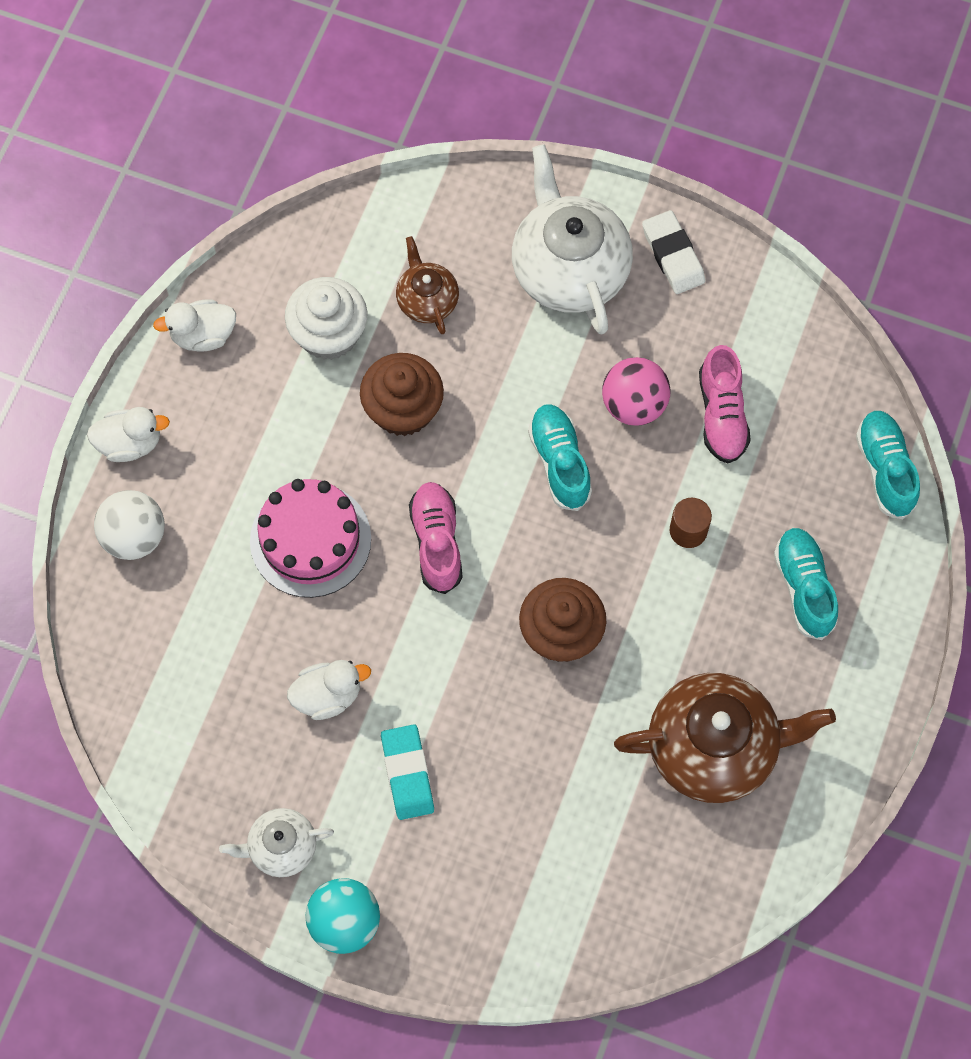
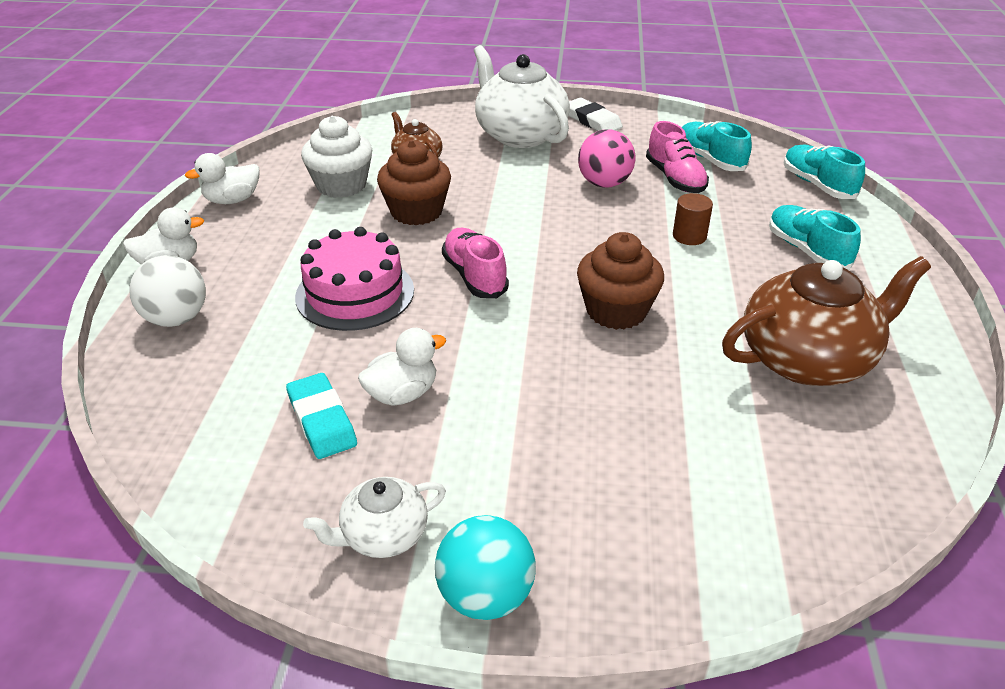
camera: 15 degrees left, 30 degrees down
turquoise eraser [381,724,434,820] -> turquoise eraser moved to [286,373,357,459]
turquoise shoe [528,404,592,511] -> turquoise shoe moved to [682,121,752,171]

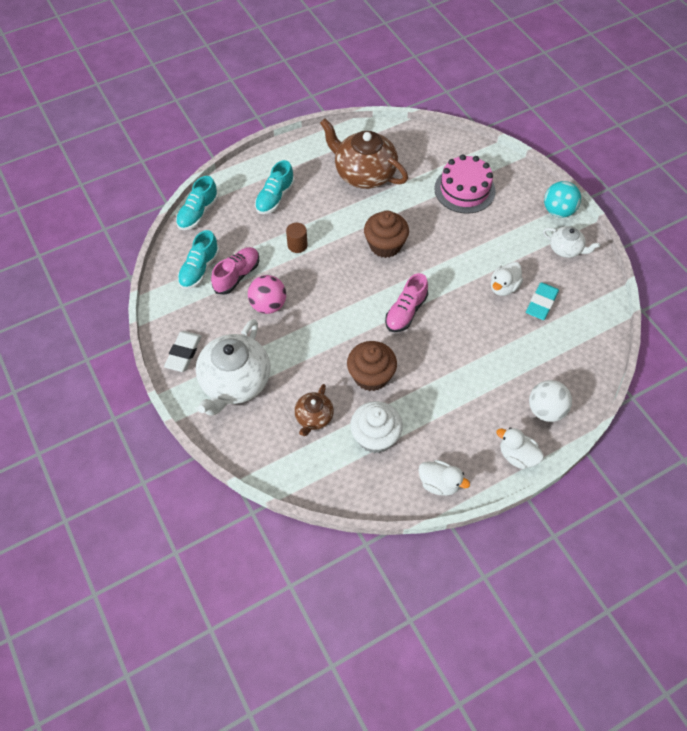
camera: 125 degrees left, 20 degrees up
pink cake [295,227,414,331] -> pink cake moved to [434,154,496,214]
white duck [358,328,446,406] -> white duck turned 75 degrees counterclockwise [491,262,523,296]

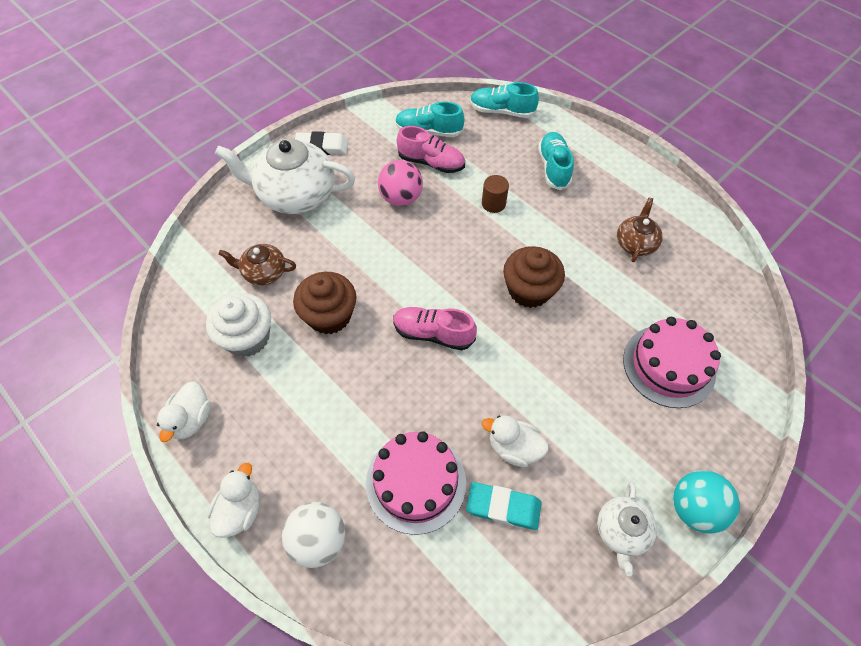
camera: 75 degrees right, 0 degrees up
turquoise shoe [255,160,295,214] -> turquoise shoe turned 75 degrees clockwise [538,132,574,190]
brown teapot [320,118,408,189] -> brown teapot [617,198,663,262], size x0.52
none -> pink cake [366,431,466,535]

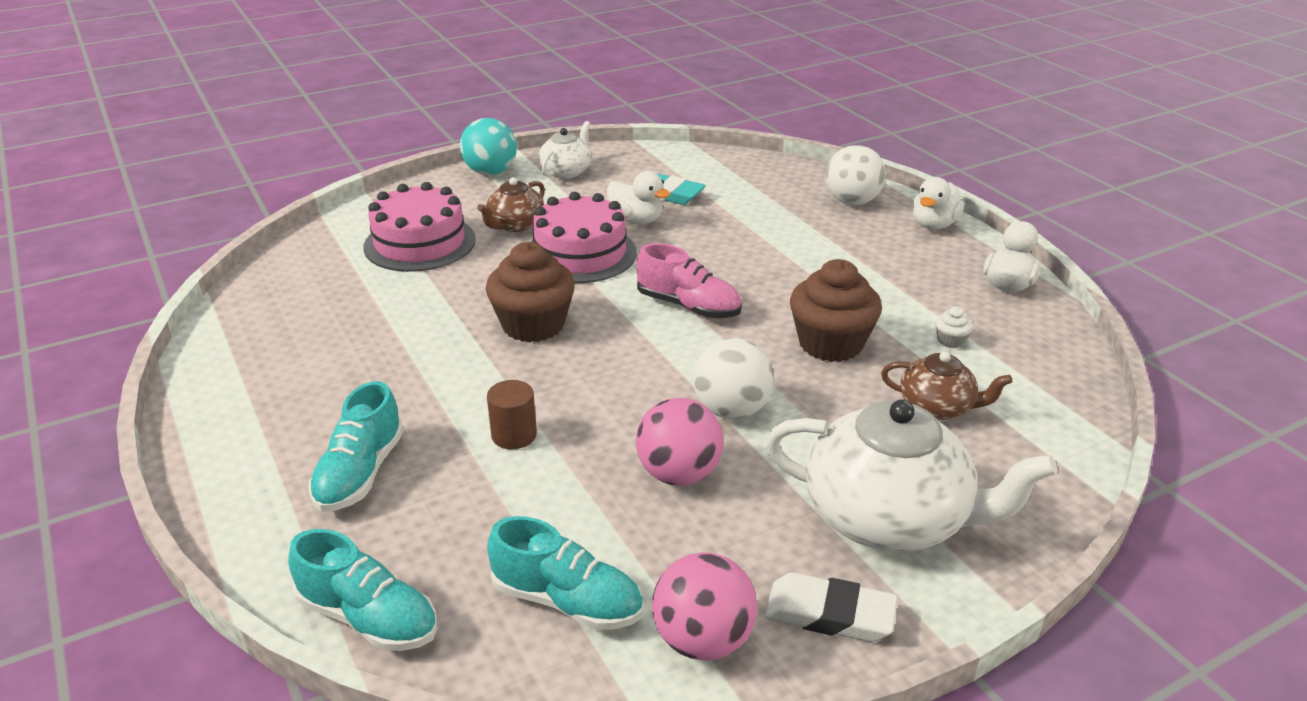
camera: 165 degrees left, 25 degrees down
white cupcake [206,293,271,357] -> white cupcake [935,306,974,348], size x0.42
pink cake [366,431,466,535] -> pink cake moved to [531,192,637,283]
pink shoe [397,126,465,173] -> none
brown teapot [617,198,663,262] -> brown teapot moved to [477,177,545,232]
none -> pink ball [652,552,757,661]
none -> white ball [693,338,774,419]

